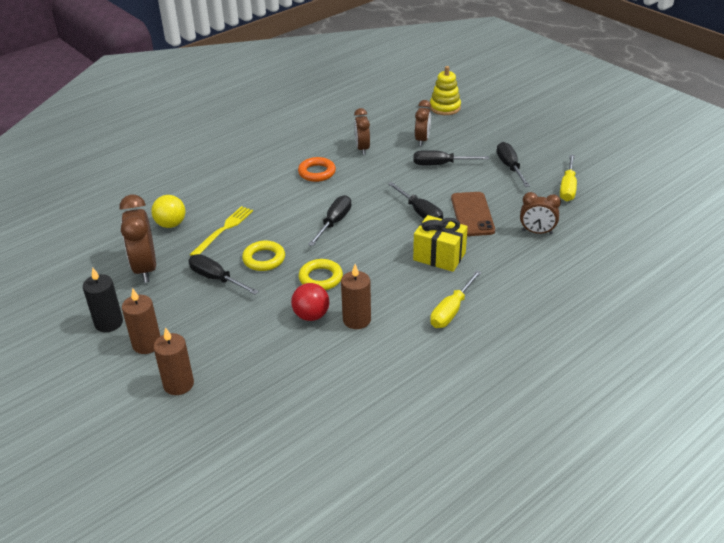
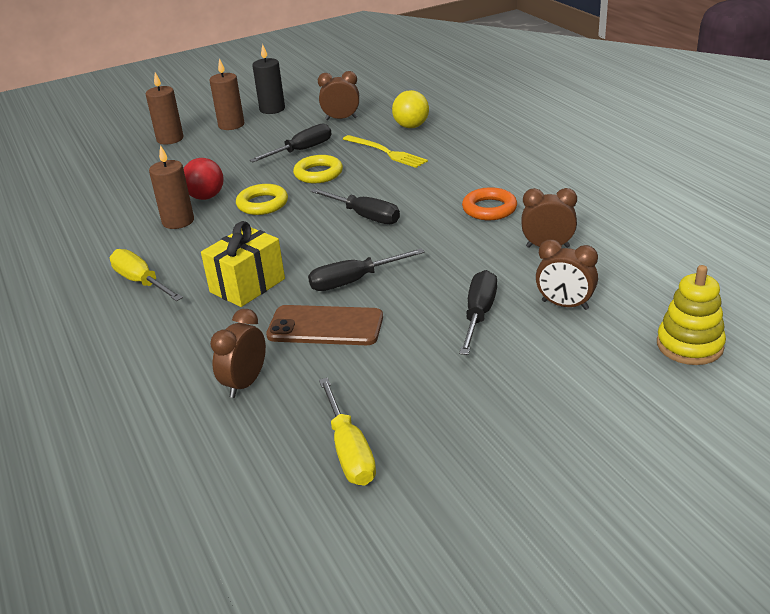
camera: 105 degrees right, 5 degrees down
brown clock [120,194,156,283] -> brown clock [318,71,359,120], size x0.63
black screwdriver [497,142,530,187] -> none
yellow screwdriver [560,155,577,202] -> yellow screwdriver turned 135 degrees counterclockwise [319,378,376,485]

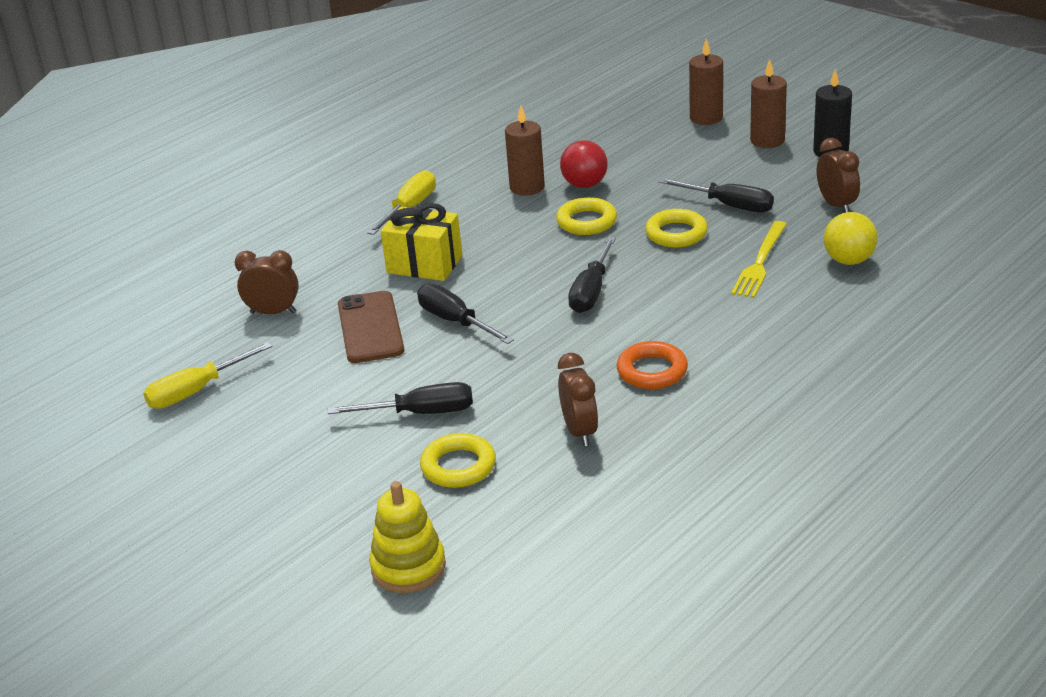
camera: 70 degrees right, 0 degrees up
brown clock [536,240,598,310] -> yellow ring [420,433,496,488]

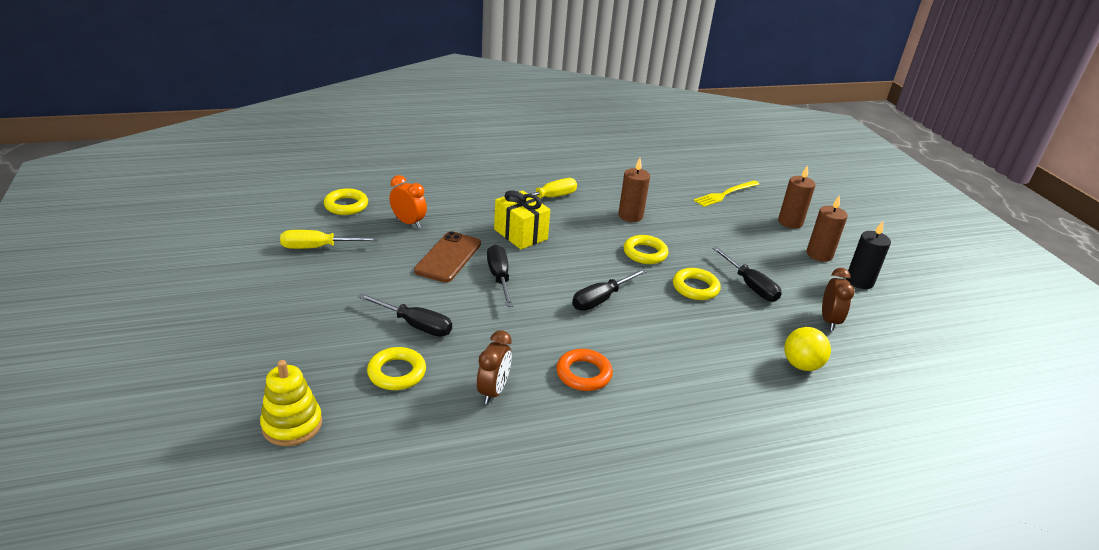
camera: 25 degrees right, 0 degrees up
brown clock [235,250,299,314] -> orange clock [389,175,427,228]
red ball [560,140,608,188] -> none
yellow fork [731,221,787,298] -> yellow fork moved to [694,181,760,207]
none -> yellow ring [324,188,368,215]

